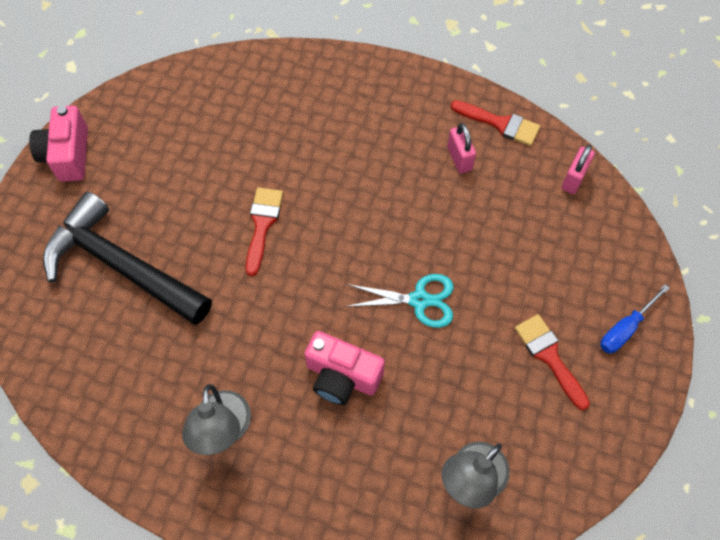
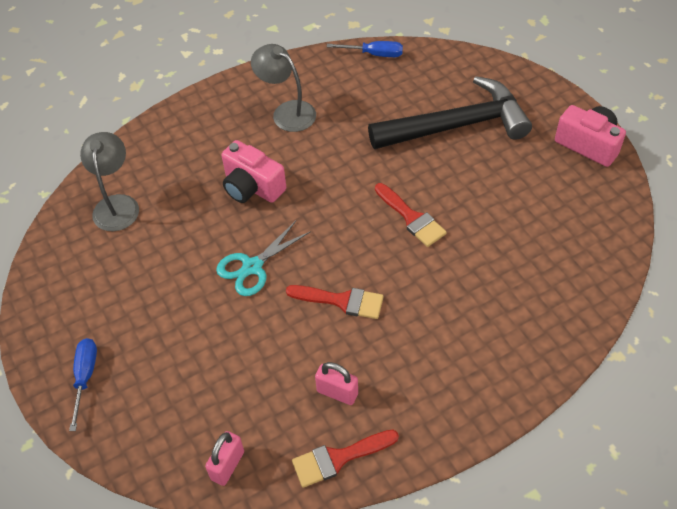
camera: 135 degrees right, 10 degrees down
pink camera [304,331,385,405] -> pink camera turned 120 degrees counterclockwise [221,140,286,203]
red brush [515,314,590,410] -> red brush moved to [286,285,384,319]
pink padlock [562,144,595,194] -> pink padlock turned 45 degrees clockwise [205,431,244,486]
none -> blue screwdriver [327,41,403,57]

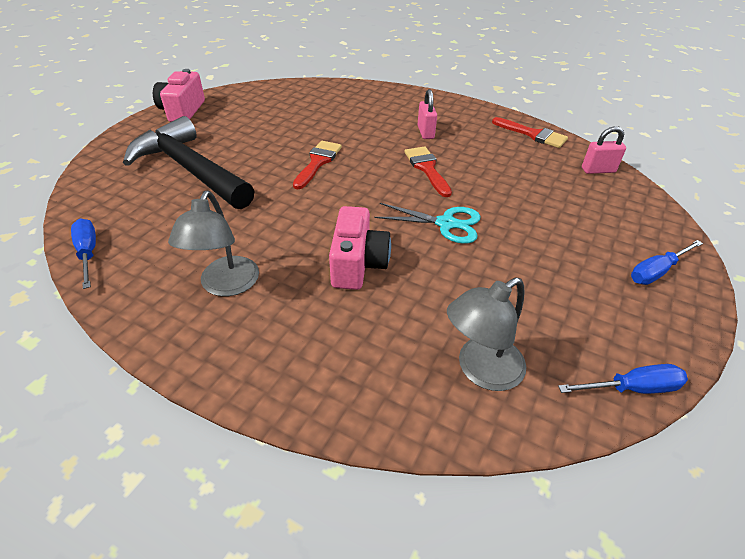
camera: 125 degrees left, 10 degrees down
pink padlock [315,362,358,405] -> pink padlock moved to [417,89,437,139]
none -> blue screwdriver [558,364,688,394]

